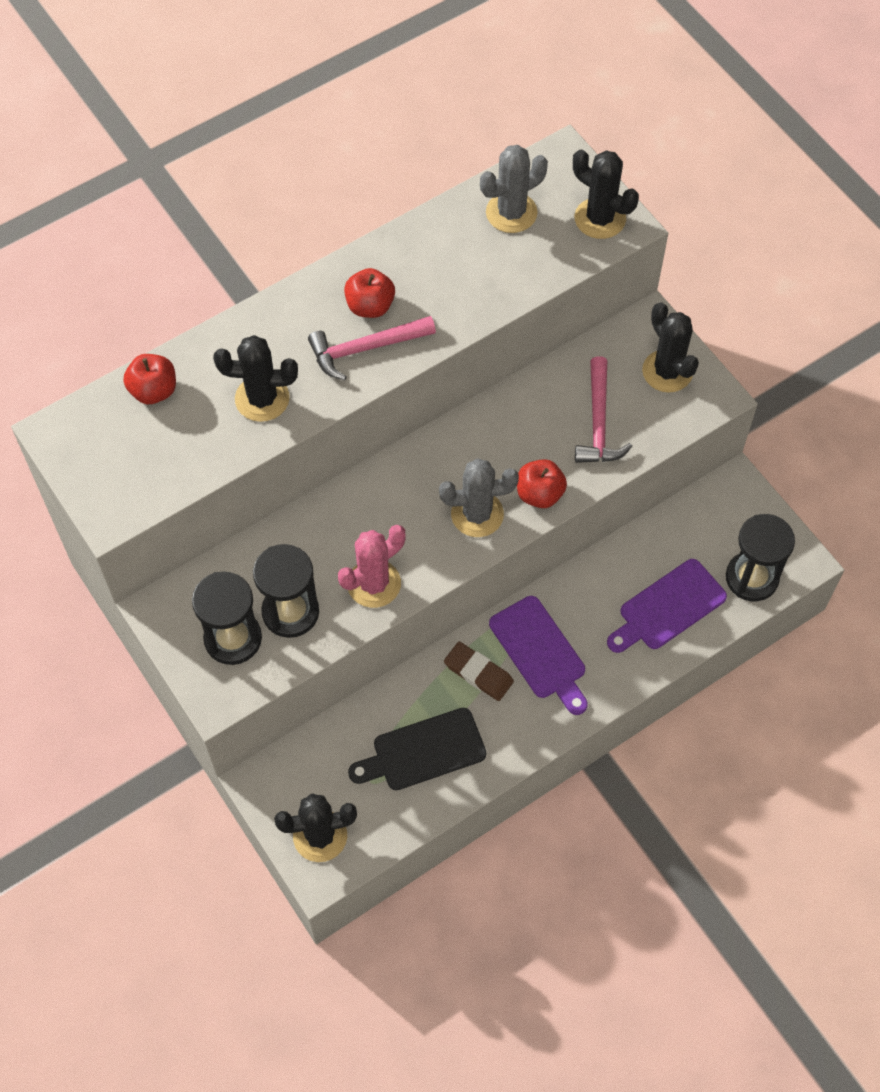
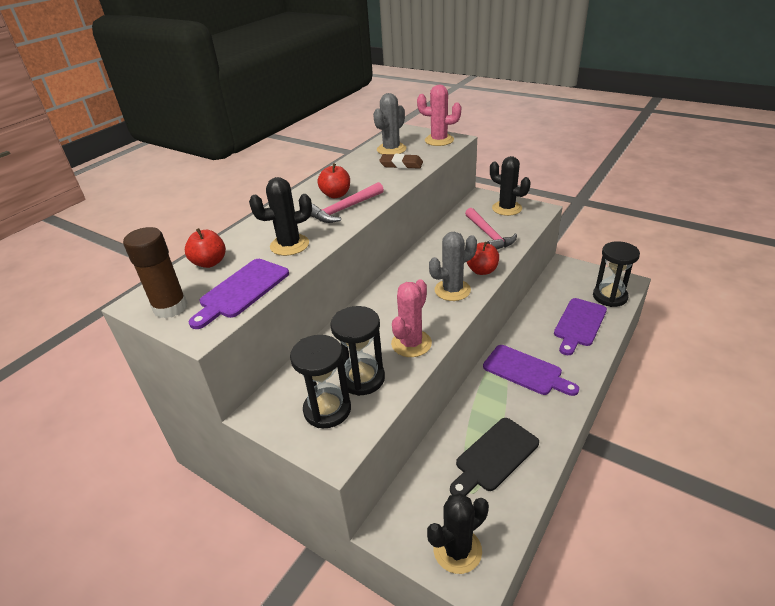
camera: 20 degrees left, 25 degrees down
brown eraser [444,641,514,701] -> brown eraser moved to [379,154,423,169]
black cactus [573,150,639,239] -> pink cactus [417,85,461,146]
none -> brown glue stick [123,227,187,319]
none -> purple cutting board [188,259,289,329]

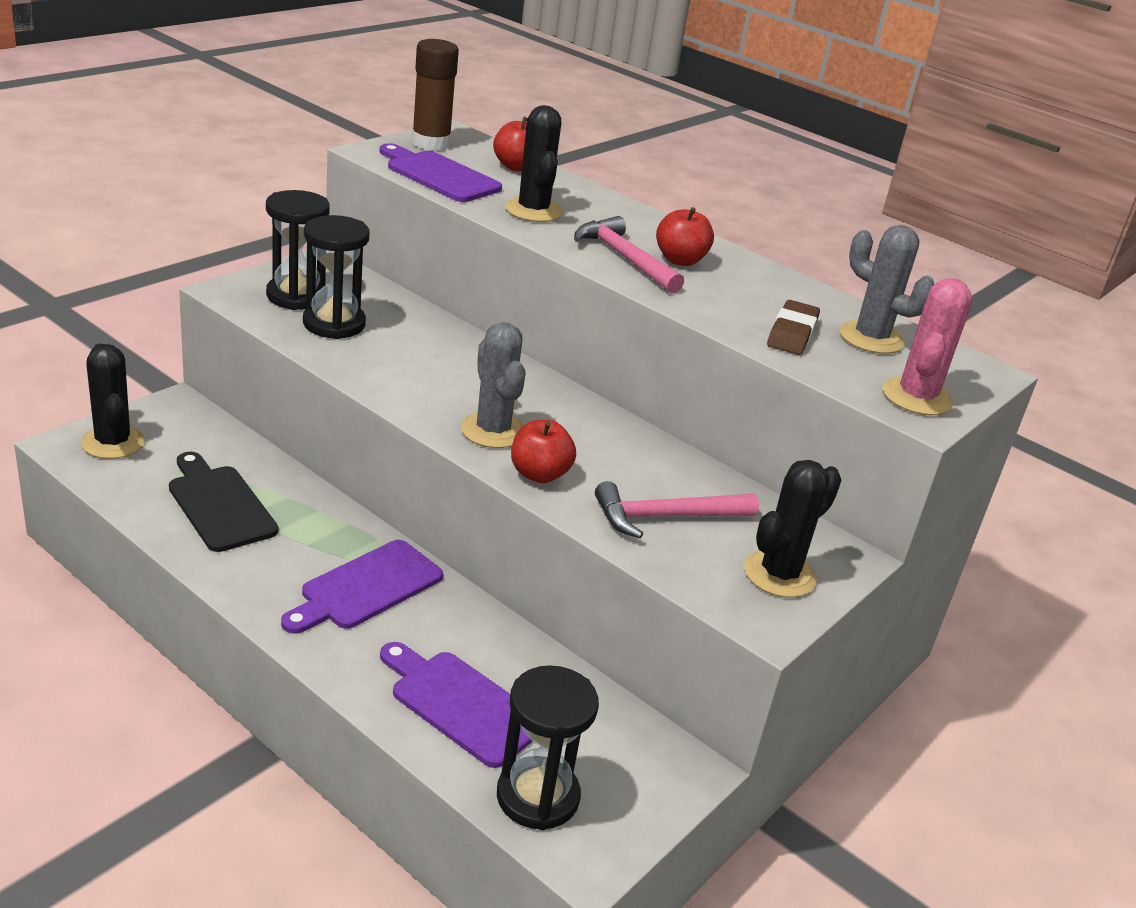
camera: 90 degrees right, 5 degrees down
pink cactus [391,279,432,357] -> none

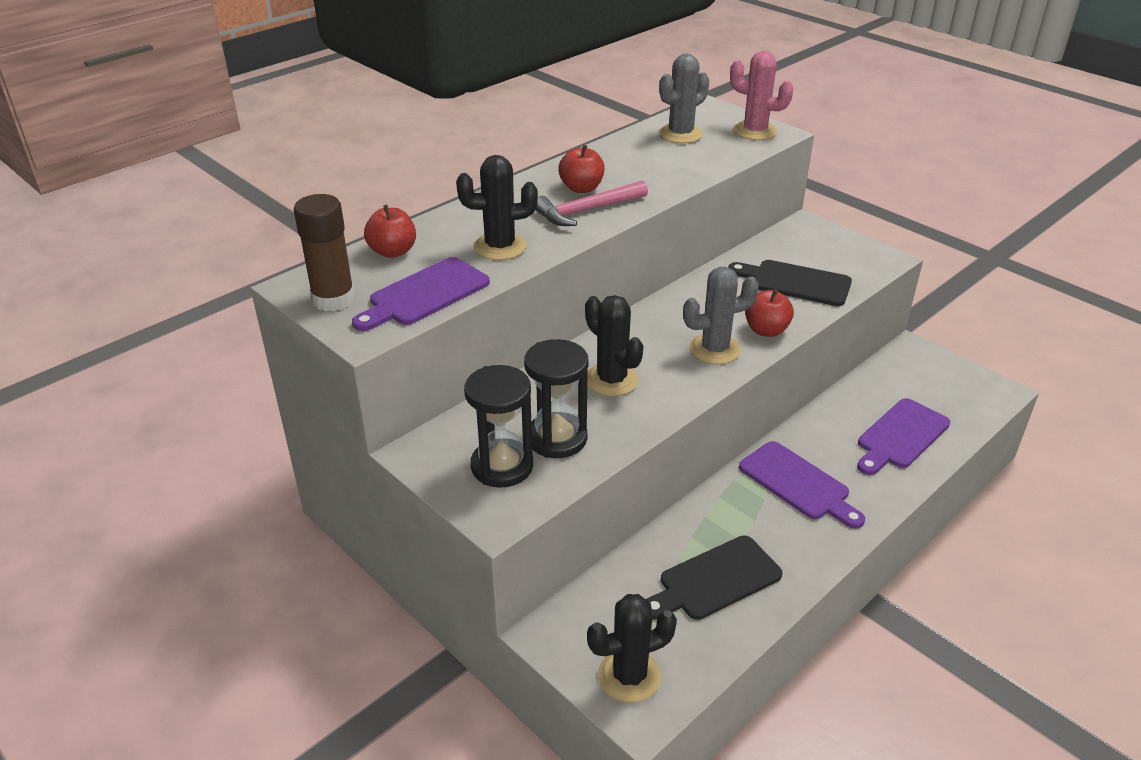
camera: 80 degrees left, 5 degrees up
black hourglass [497,665,599,830] -> none
pink hammer [595,481,759,538] -> black cutting board [728,260,852,306]
black cactus [744,460,841,598] -> black cactus moved to [585,295,644,396]
brown eraser [767,300,820,355] -> none

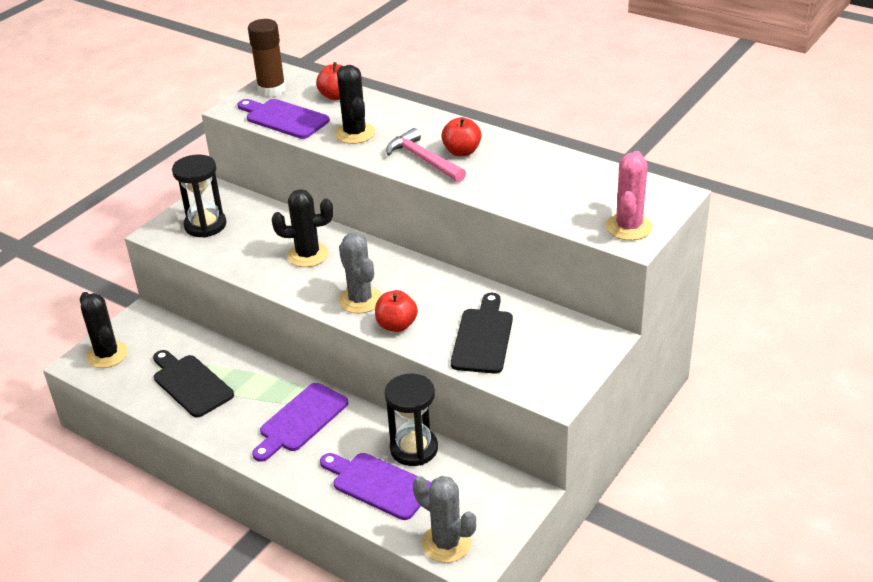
camera: 80 degrees right, 0 degrees up
black hourglass [524,339,588,458] -> black hourglass moved to [385,374,438,466]
black cactus [585,295,644,396] -> black cactus turned 45 degrees clockwise [272,189,333,267]
grey cactus [659,53,709,143] -> grey cactus moved to [413,476,476,563]

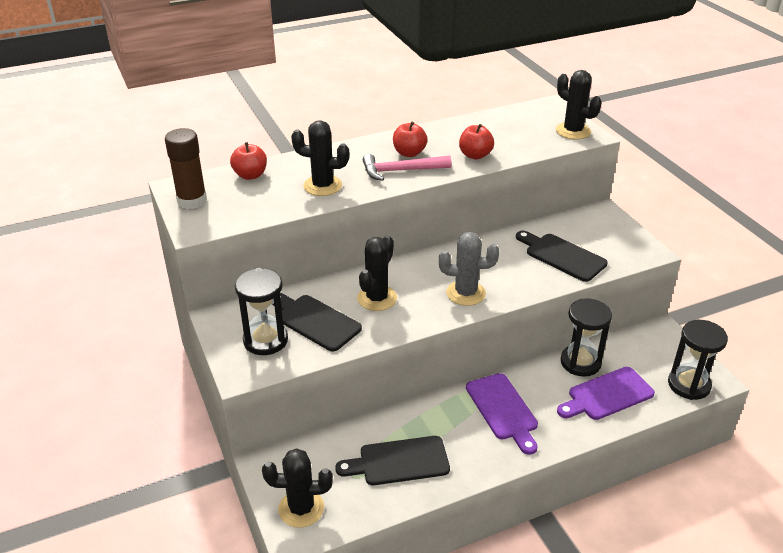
camera: 60 degrees left, 0 degrees up
purple cutting board [237,99,330,139] -> none
red apple [375,290,418,332] -> red apple moved to [459,124,494,159]
grey cactus [413,476,476,563] -> black hourglass [668,320,728,400]
pink cactus [606,151,653,240] -> black cactus [556,70,602,140]
none -> black cutting board [272,293,362,351]

